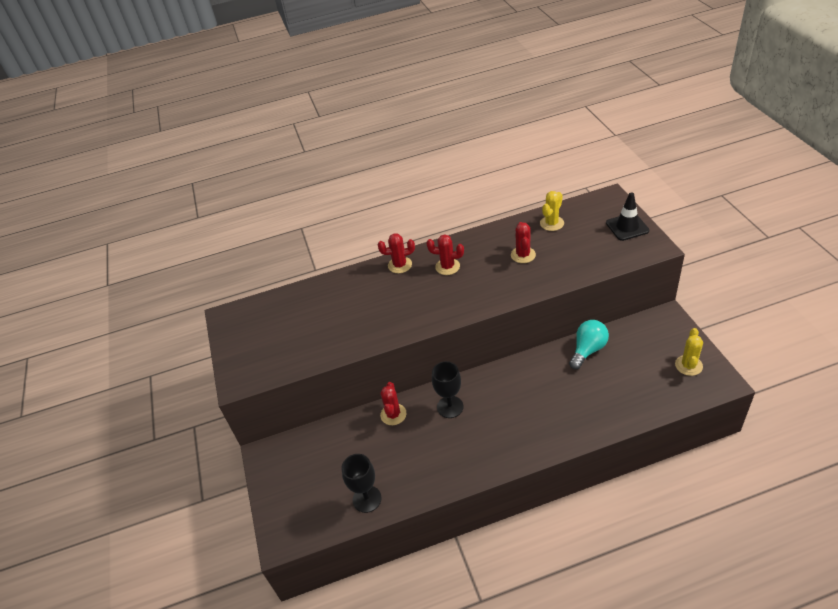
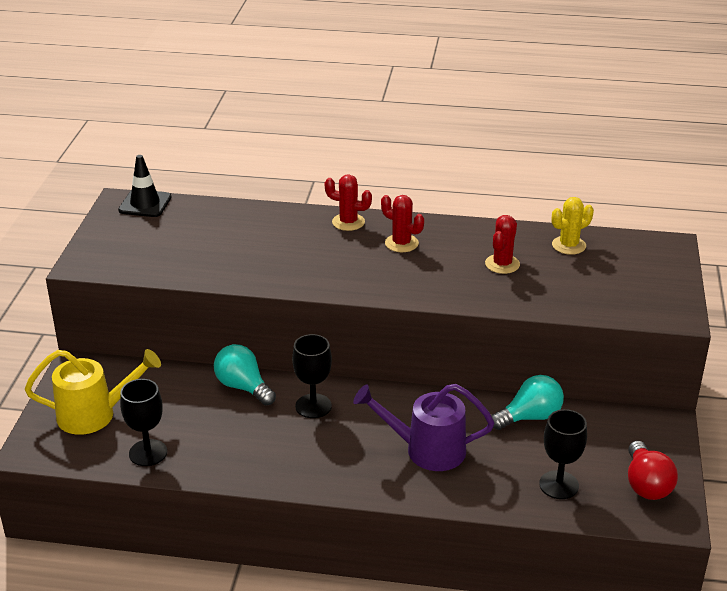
camera: 20 degrees right, 10 degrees down
red cactus [380,382,407,425] -> turquoise light bulb [214,344,276,406]
black traffic cone [606,192,649,241] -> black traffic cone moved to [118,155,171,217]
yellow cactus [675,328,703,376] -> red light bulb [628,441,678,500]
none -> yellow watering can [25,349,161,435]
none -> purple watering can [353,384,494,471]
none -> black goblet [539,409,587,499]

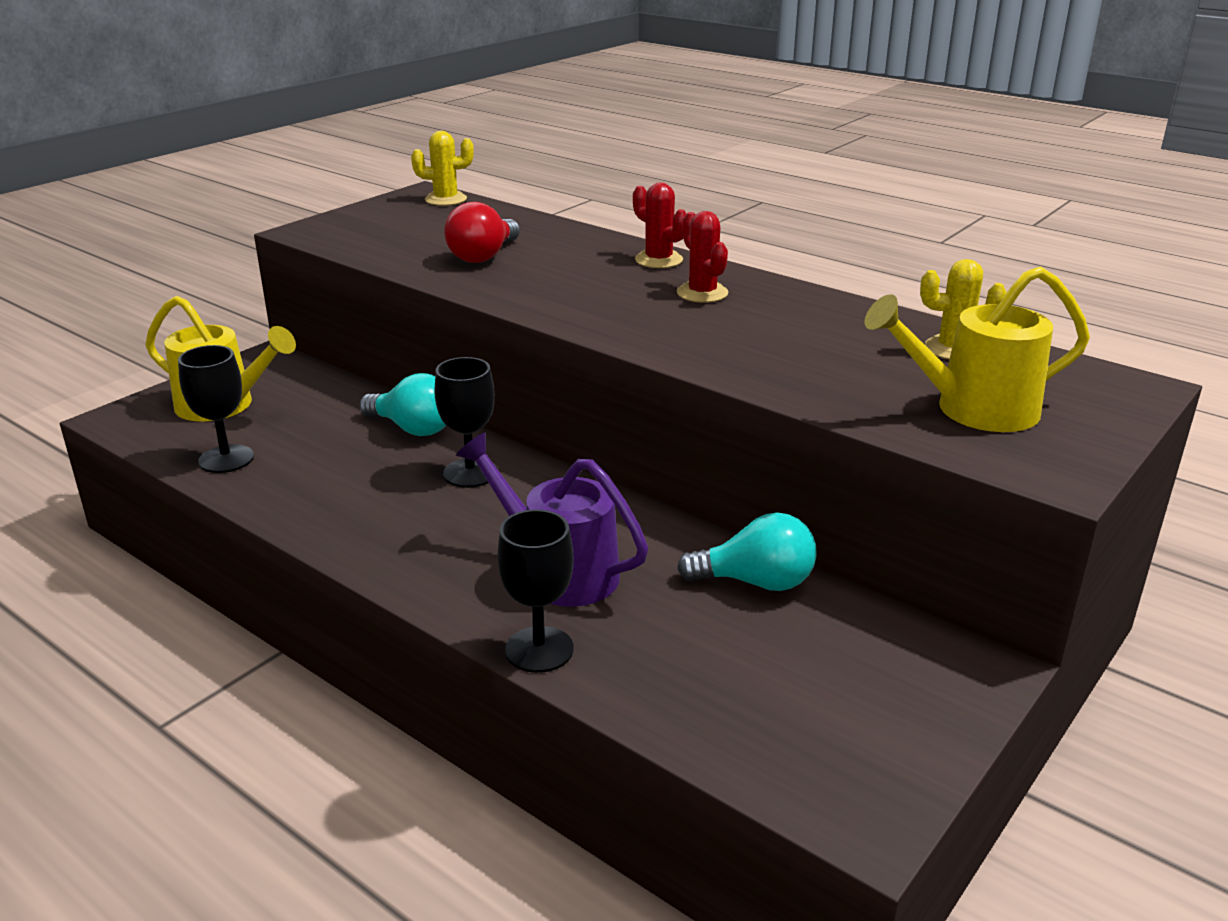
camera: 30 degrees right, 5 degrees down
black traffic cone [118,155,171,217] -> yellow cactus [411,131,474,206]
turquoise light bulb [214,344,276,406] -> turquoise light bulb turned 135 degrees clockwise [359,373,446,436]
red cactus [485,215,520,274] -> none
black goblet [539,409,587,499] -> black goblet moved to [497,510,574,673]
red light bulb [628,441,678,500] -> red light bulb moved to [444,202,520,263]
none -> yellow watering can [864,266,1090,432]

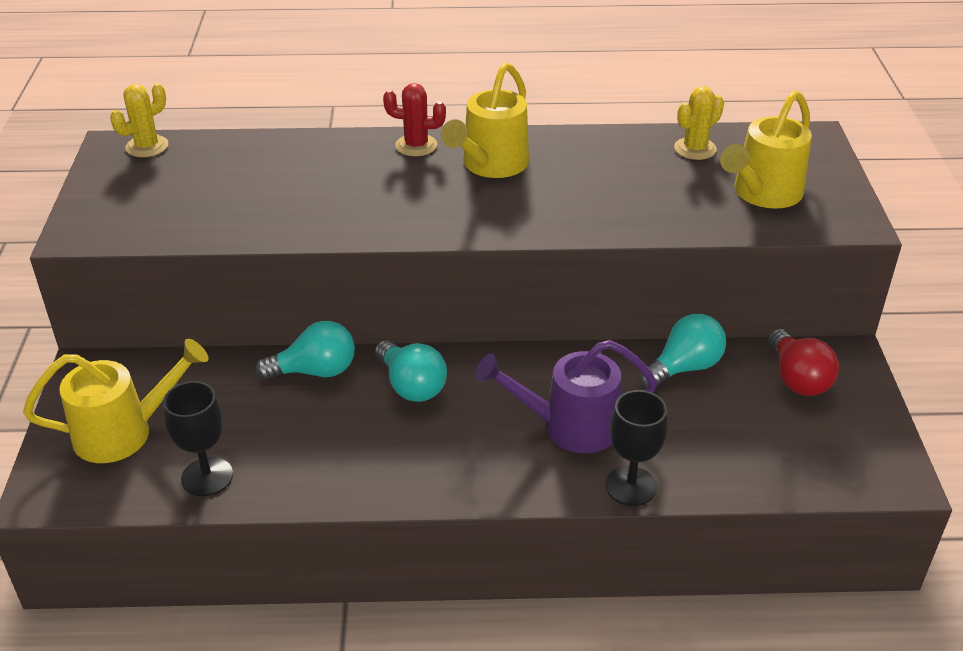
camera: 40 degrees left, 10 degrees up
black goblet [435,357,498,488] -> turquoise light bulb [375,340,447,402]
red light bulb [444,202,520,263] -> red light bulb moved to [768,329,839,396]
red cactus [677,211,729,303] -> yellow watering can [441,62,529,178]

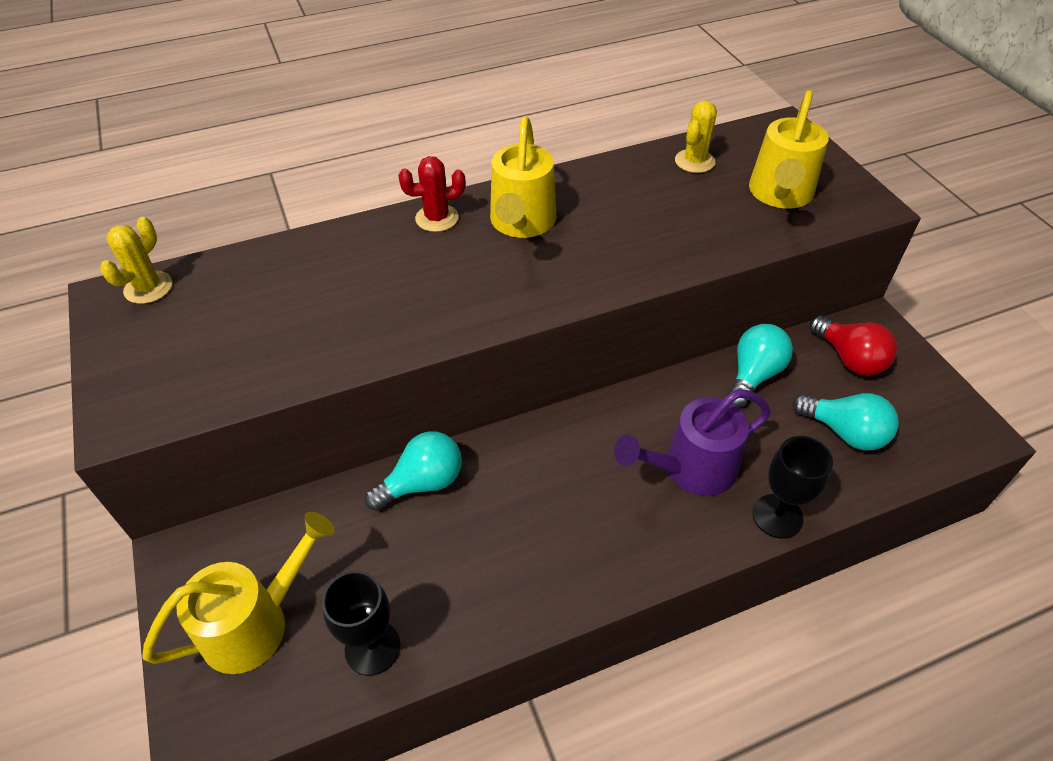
camera: 20 degrees left, 10 degrees up
turquoise light bulb [375,340,447,402] -> turquoise light bulb moved to [792,393,899,450]

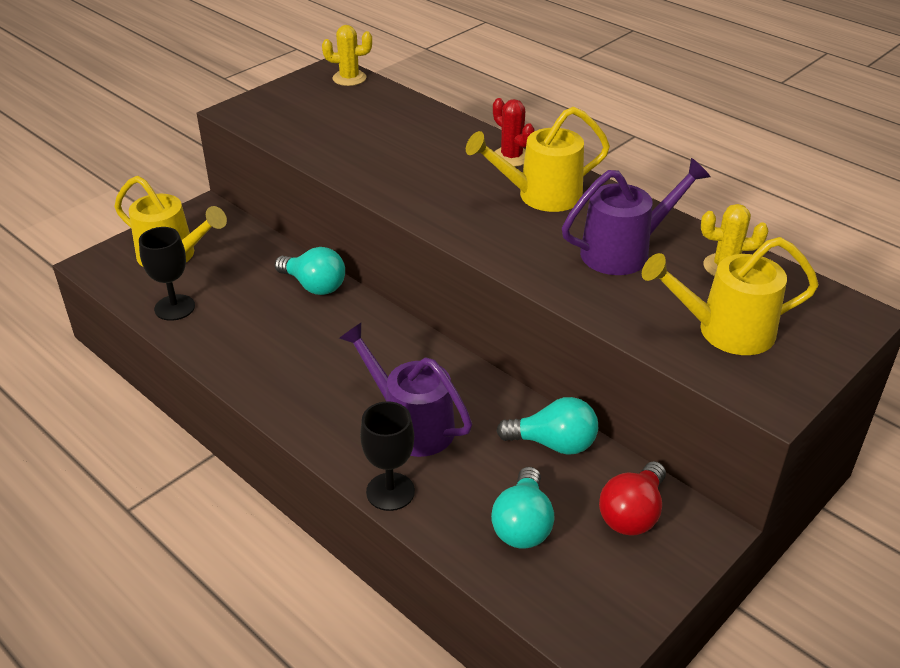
camera: 65 degrees right, 10 degrees down
none -> purple watering can [562,158,710,275]

